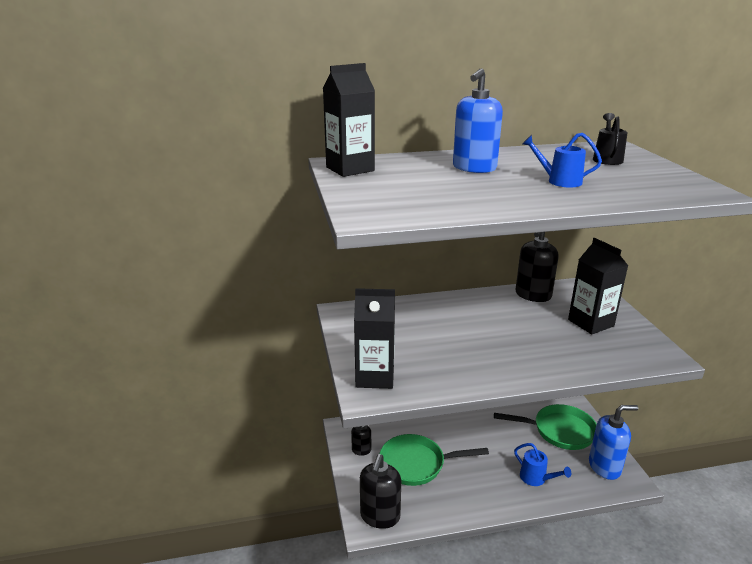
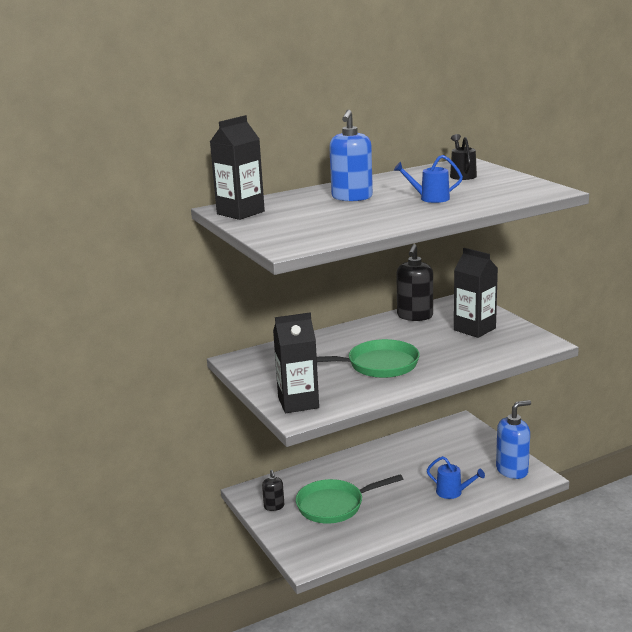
camera: 15 degrees left, 5 degrees down
black soap dispenser [360,454,401,529] -> none
green pan [494,404,597,450] -> green pan moved to [317,339,420,378]

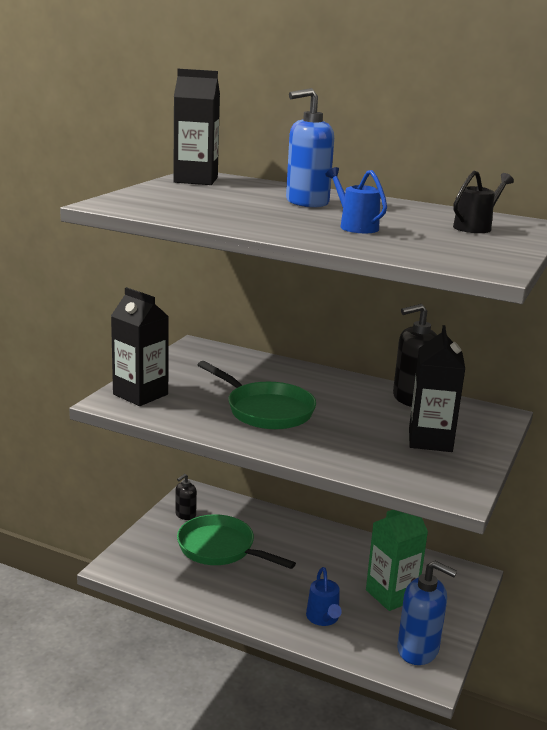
camera: 50 degrees right, 0 degrees up
none -> green carton [366,510,428,611]

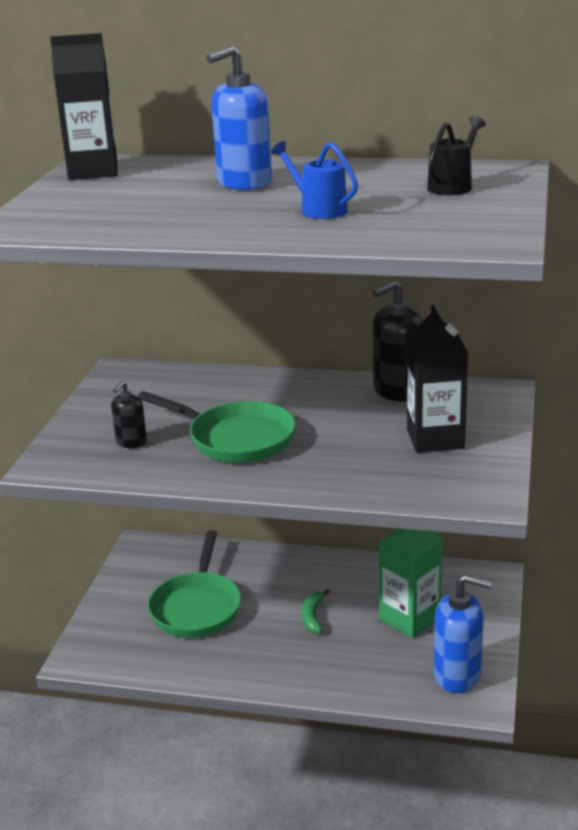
camera: 10 degrees left, 5 degrees up
black carton [111,287,169,406] -> none
black soap dispenser [175,474,197,520] -> black soap dispenser moved to [111,381,147,448]
green pan [177,514,296,569] -> green pan turned 105 degrees counterclockwise [147,530,241,638]
blue watering can [306,567,342,626] -> none
none -> green banana [302,589,330,634]

